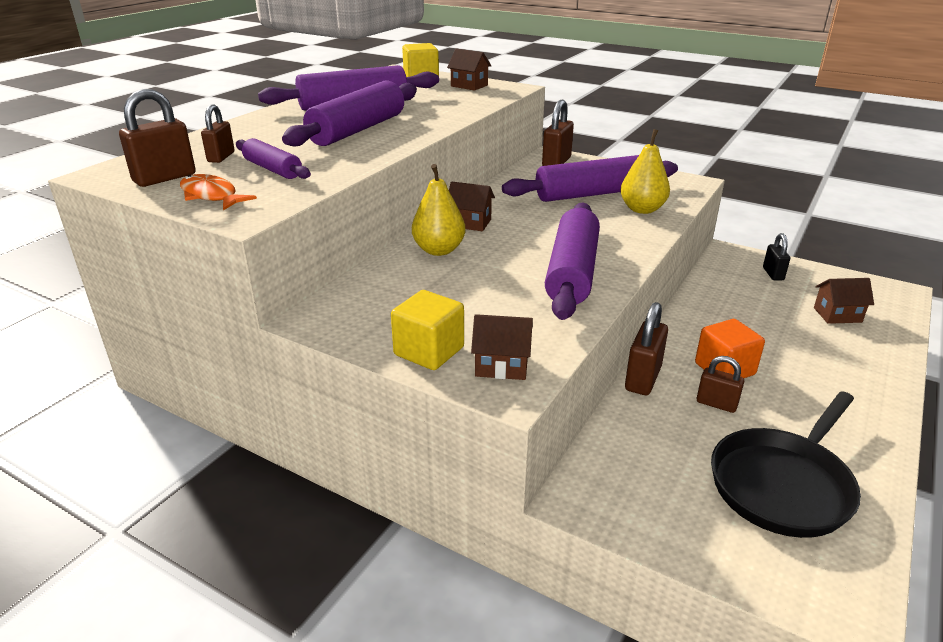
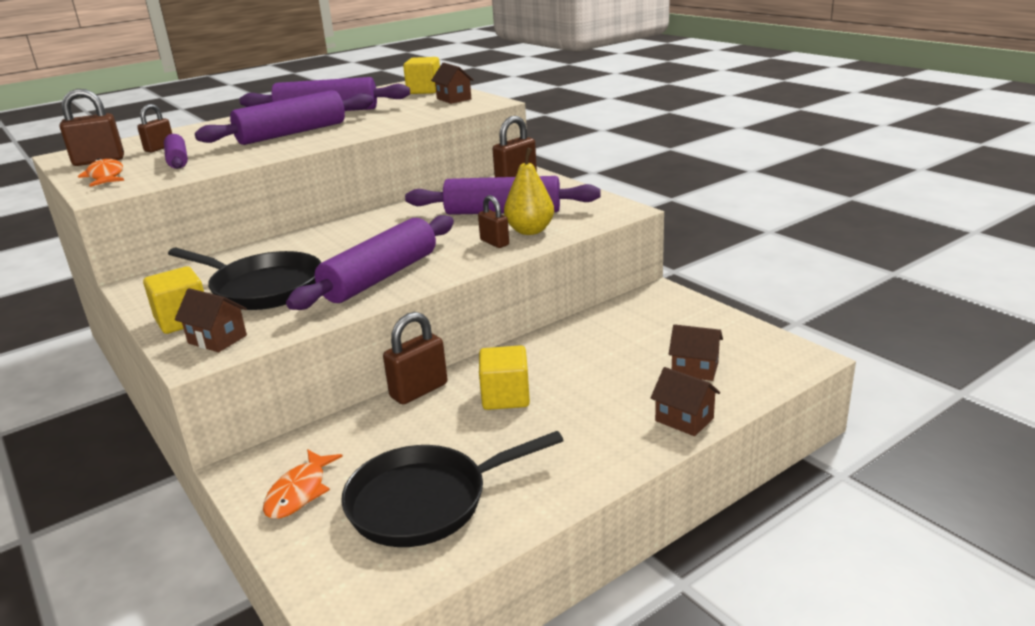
camera: 25 degrees right, 5 degrees down
yellow pear [412,164,466,256] -> none
brown house [449,182,495,231] -> brown house moved to [651,367,720,436]
orange cube [695,319,765,378] -> yellow cube [479,345,530,410]
brown padlock [697,356,744,413] -> brown padlock moved to [478,195,509,248]
black padlock [763,233,790,280] -> none
none -> black pan [168,248,321,310]
none -> orange fish [263,449,343,519]

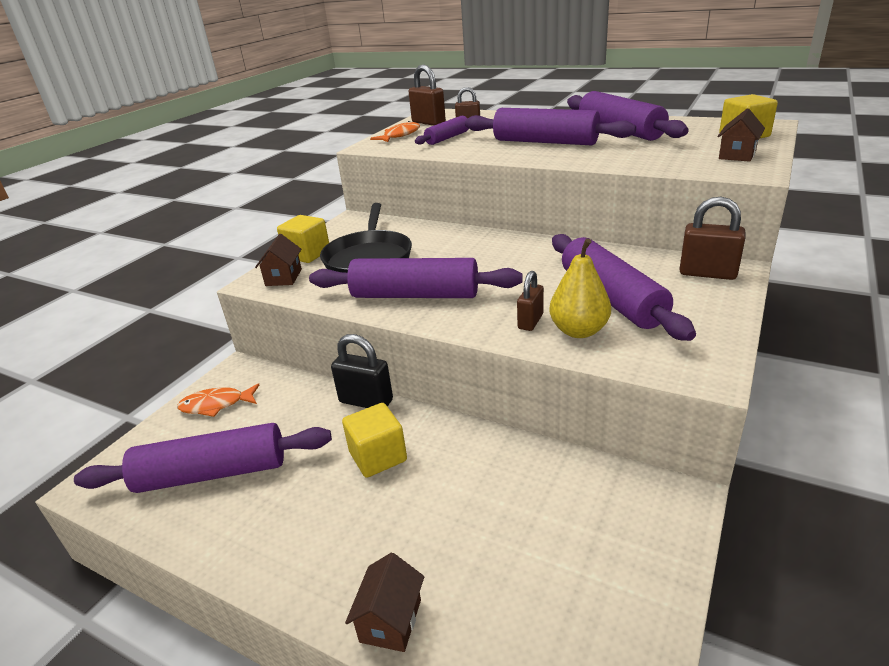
camera: 65 degrees right, 5 degrees up
black pan [341,431,564,547] -> purple rolling pin [74,423,332,493]
brown padlock [383,312,447,404] -> black padlock [331,334,393,408]
brown house [669,324,723,381] -> none

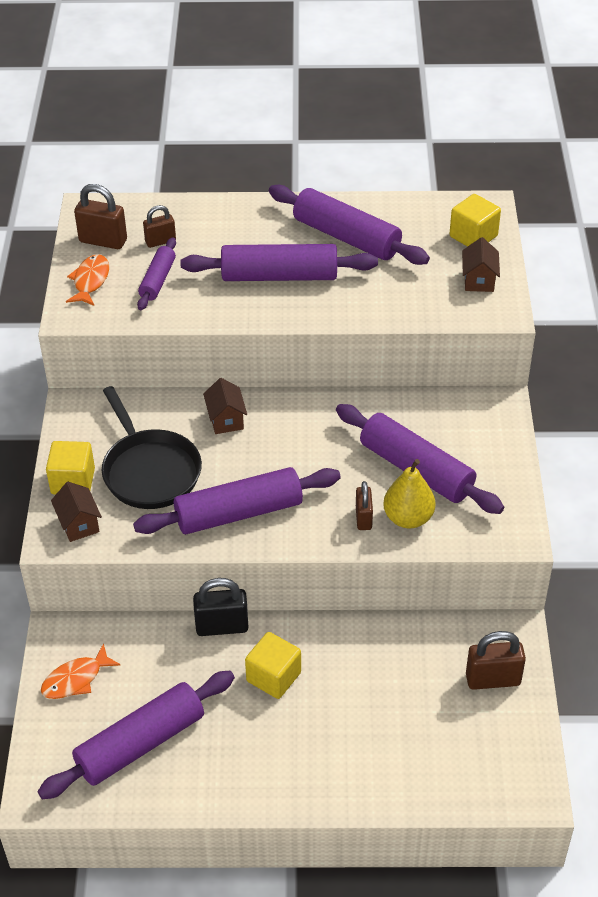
camera: 30 degrees left, 15 degrees up
brown house [345,552,424,652] -> brown house moved to [203,378,247,434]
brown padlock [679,197,745,280] -> brown padlock moved to [466,631,526,690]

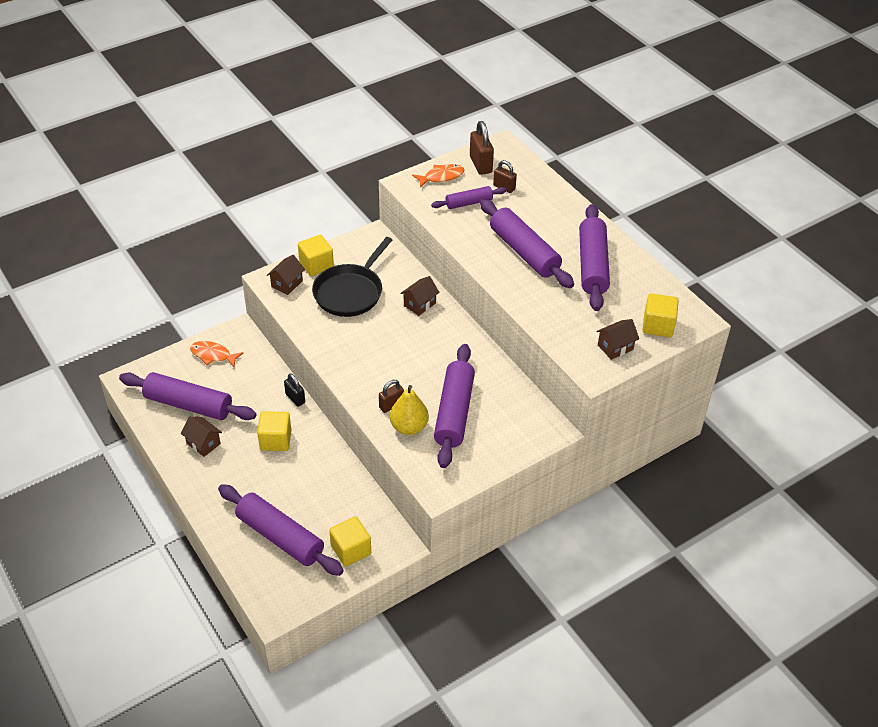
camera: 55 degrees right, 0 degrees up
purple rolling pin [133,467,341,534] -> purple rolling pin moved to [218,484,344,576]
black padlock [193,578,248,636] -> black padlock [284,373,305,407], size x0.64
brown padlock [466,631,526,690] -> yellow cube [329,516,371,567]
none -> brown house [181,416,222,457]

